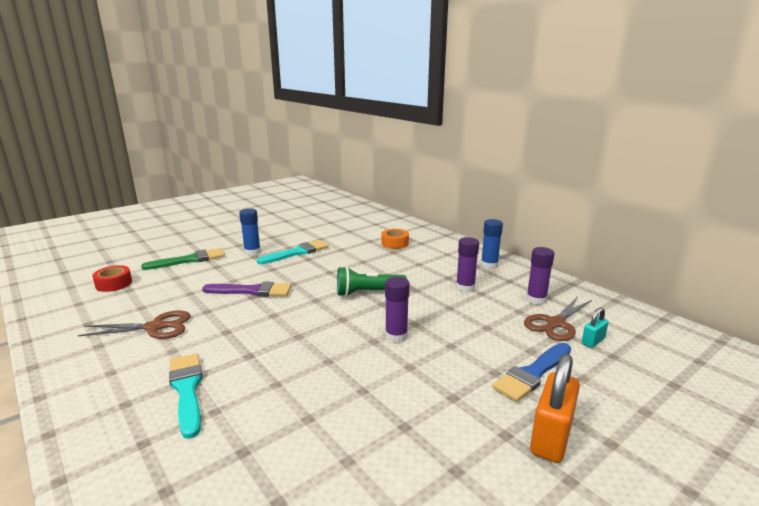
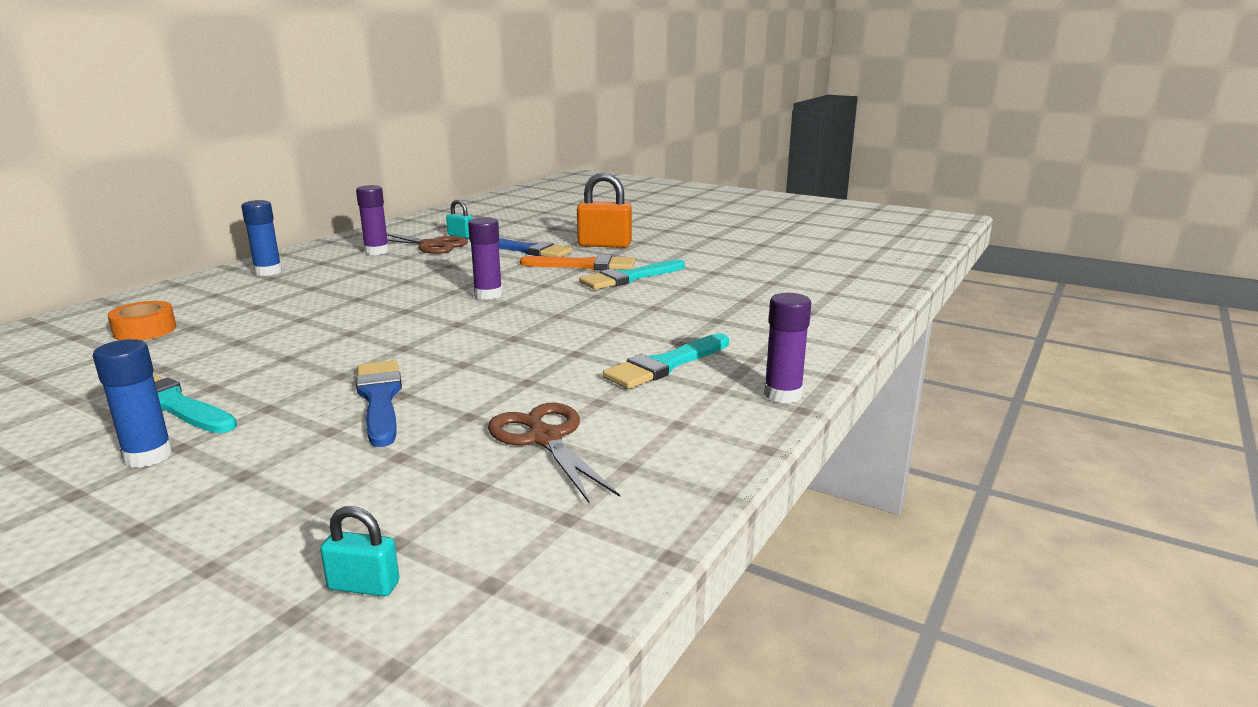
camera: 110 degrees left, 0 degrees up
red tape [92,265,132,292] -> turquoise padlock [320,506,399,597]
green brush [141,248,225,270] -> none
purple brush [202,282,292,297] -> blue brush [356,360,402,447]
green flashlight [337,266,407,297] -> none
purple glue stick [456,237,479,292] -> purple glue stick moved to [764,293,811,403]
none -> orange brush [520,255,635,270]
none -> turquoise brush [579,259,685,290]

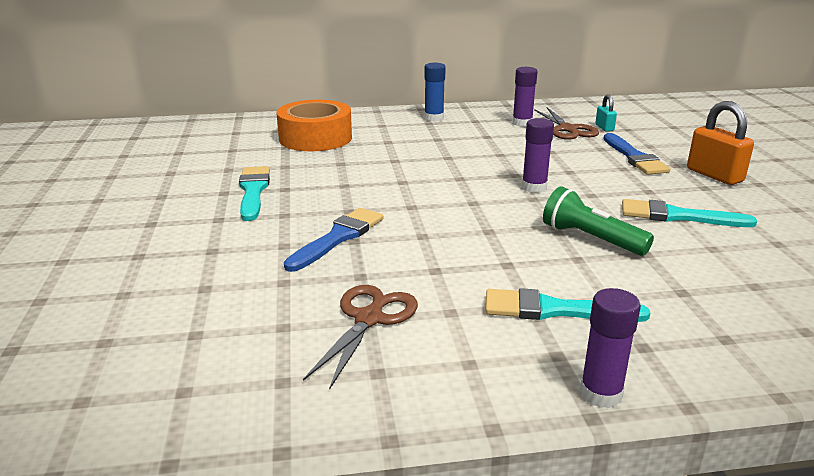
camera: 50 degrees right, 5 degrees up
blue glue stick [93,339,173,468] -> none
orange tape [107,301,177,340] -> orange tape [276,100,352,151], size x1.92
turquoise padlock [320,506,399,597] -> none
orange brush [520,255,635,270] -> none
none -> green flashlight [543,187,654,256]

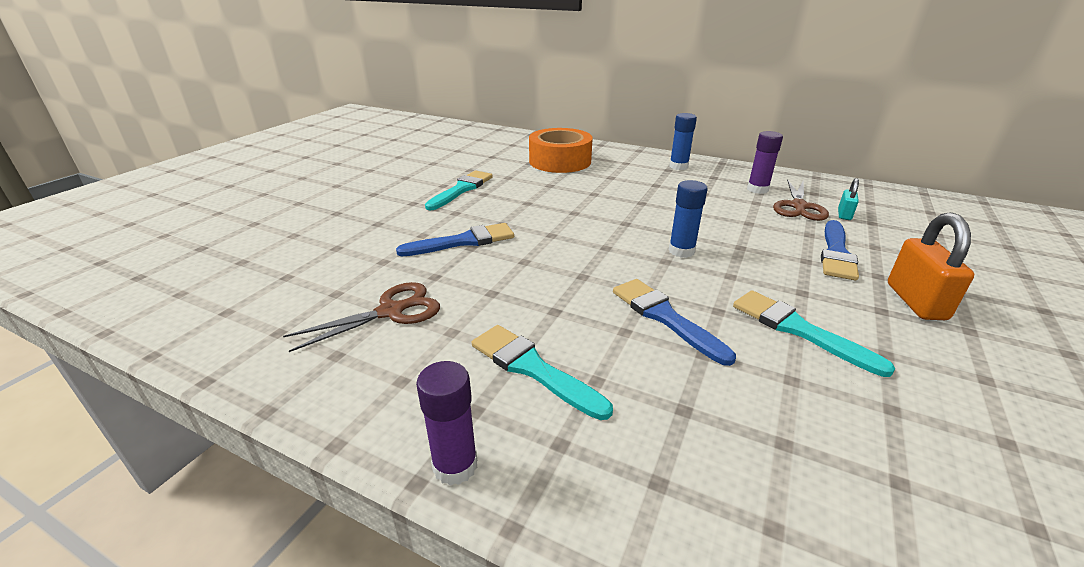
camera: 35 degrees right, 5 degrees up
purple glue stick [522,118,554,193] -> blue glue stick [668,180,708,258]
green flashlight [543,187,654,256] -> blue brush [613,279,736,366]

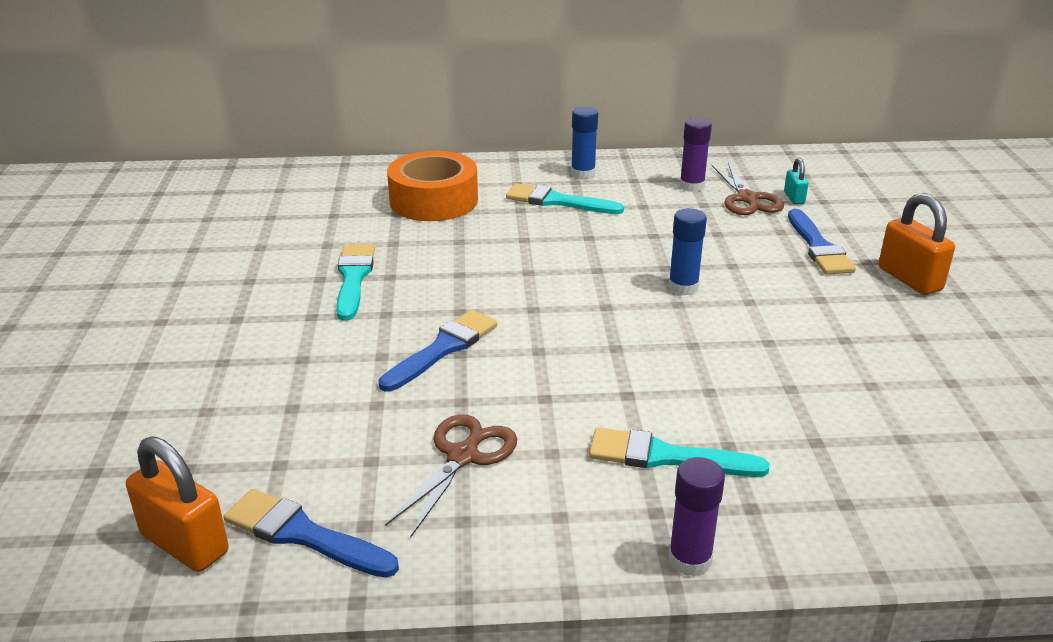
camera: 30 degrees left, 0 degrees up
blue brush [613,279,736,366] -> blue brush moved to [224,489,399,578]
turquoise brush [733,291,895,377] -> turquoise brush moved to [506,183,624,214]
none -> orange padlock [126,436,229,572]

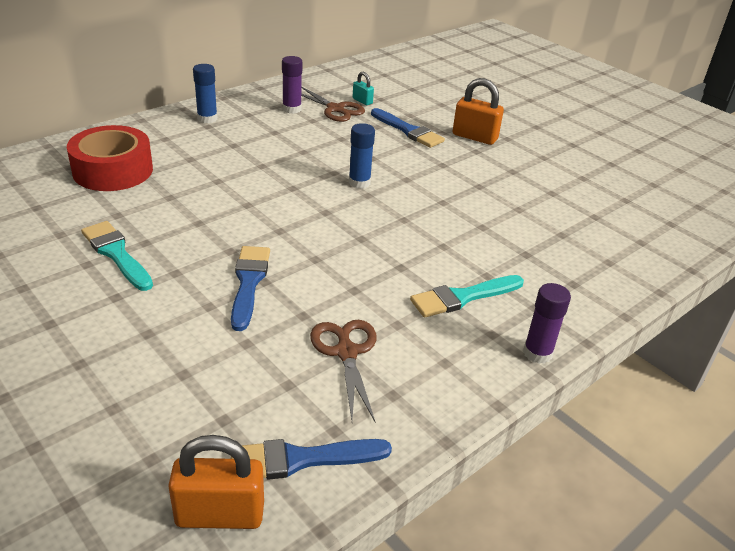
camera: 40 degrees left, 5 degrees up
orange tape [387,151,478,221] -> red tape [67,125,153,191]
turquoise brush [506,183,624,214] -> none

